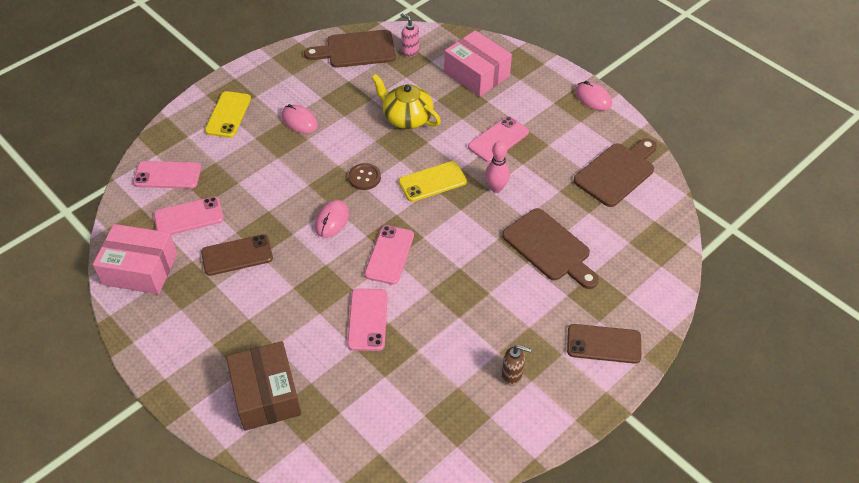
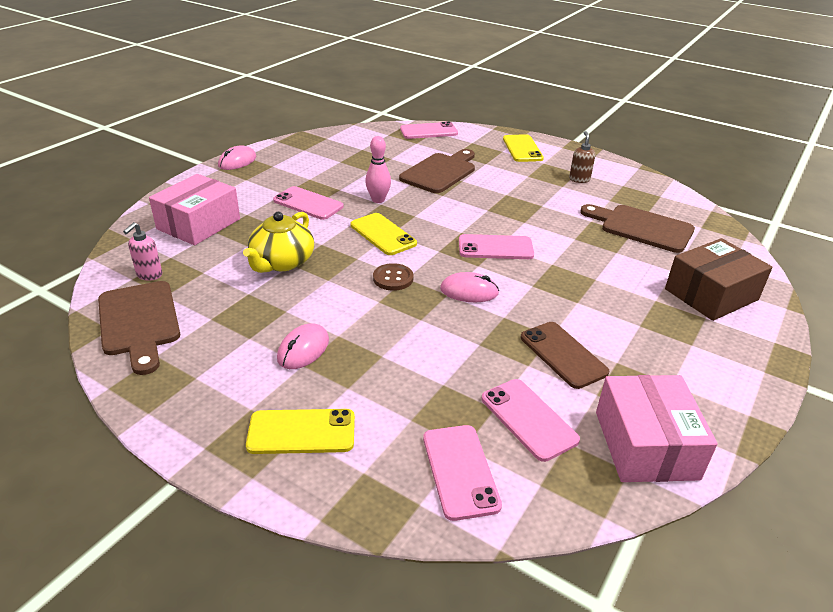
camera: 105 degrees left, 15 degrees down
pink phone [347,289,388,351] -> pink phone moved to [400,122,458,139]
brown phone [567,324,642,364] -> yellow phone [503,134,544,162]
brown cutting board [574,138,657,207] -> brown cutting board moved to [580,204,695,253]

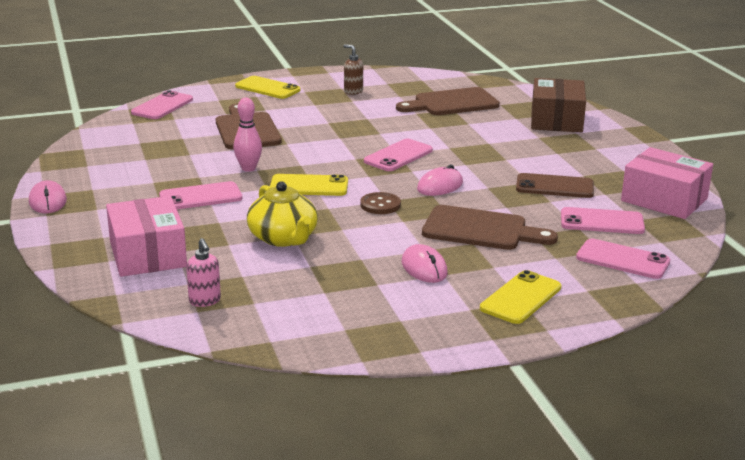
camera: 50 degrees left, 10 degrees down
brown cutting board [98,281,180,375] -> brown cutting board moved to [422,205,558,250]

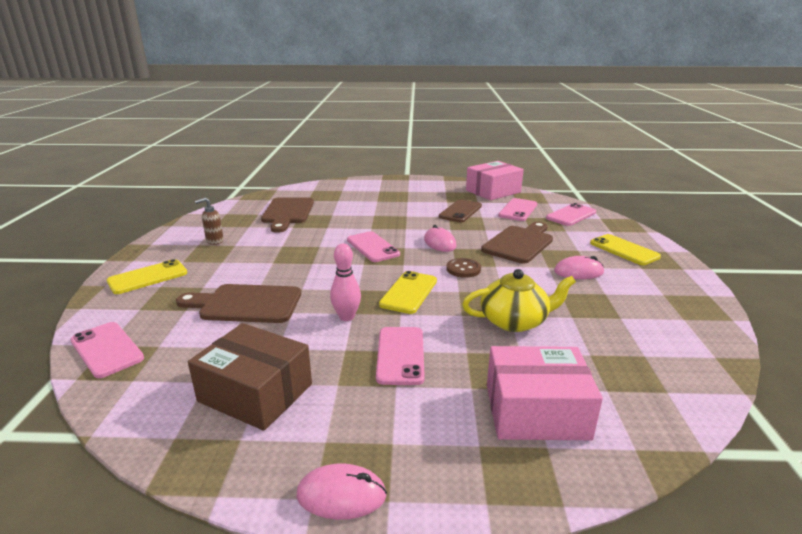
camera: 70 degrees left, 0 degrees up
pink soap dispenser [186,238,221,307] -> none
brown box [531,78,586,133] -> brown box moved to [188,323,312,431]

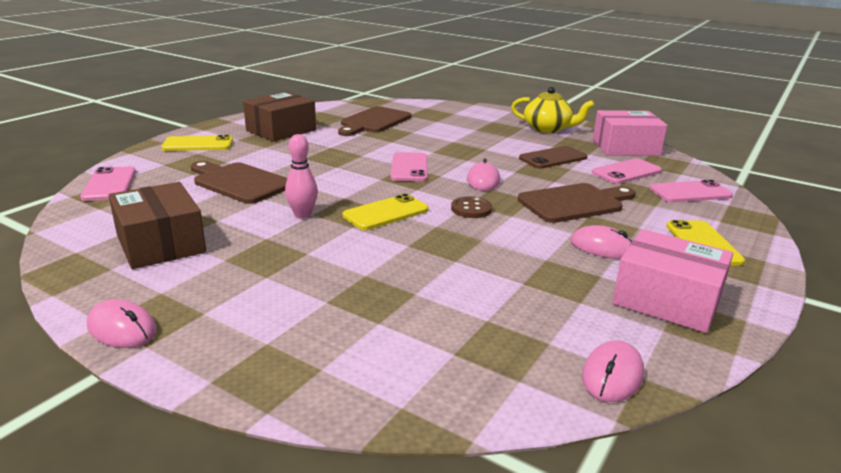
camera: 30 degrees right, 0 degrees up
brown soap dispenser [195,197,224,245] -> brown box [243,92,316,142]
pink phone [376,327,425,385] -> none
yellow teapot [462,269,576,332] -> yellow teapot moved to [511,87,594,133]
pink box [487,346,603,440] -> pink box moved to [612,229,733,333]
none -> pink mouse [582,340,644,402]

